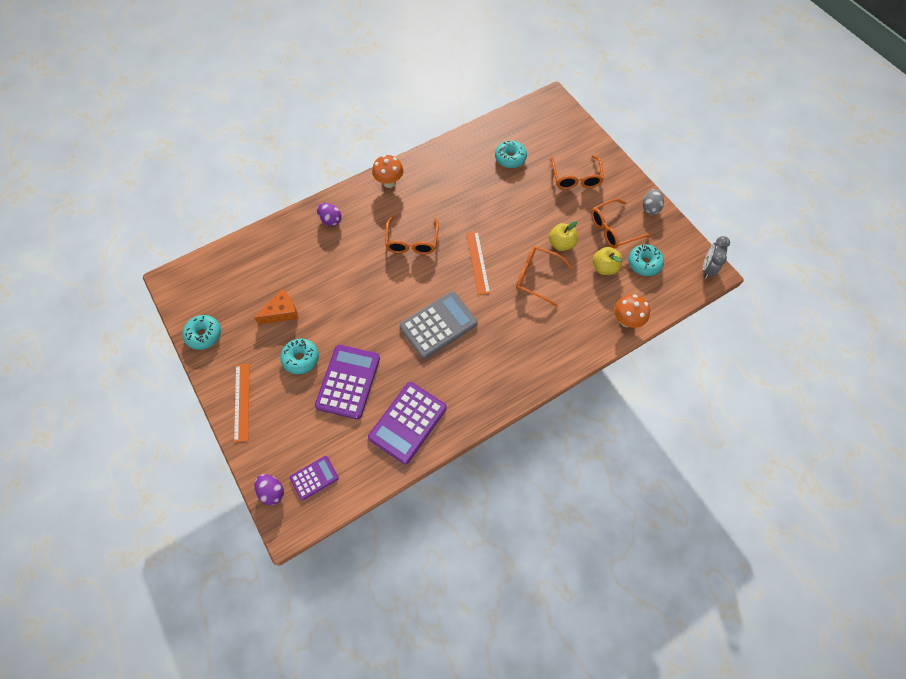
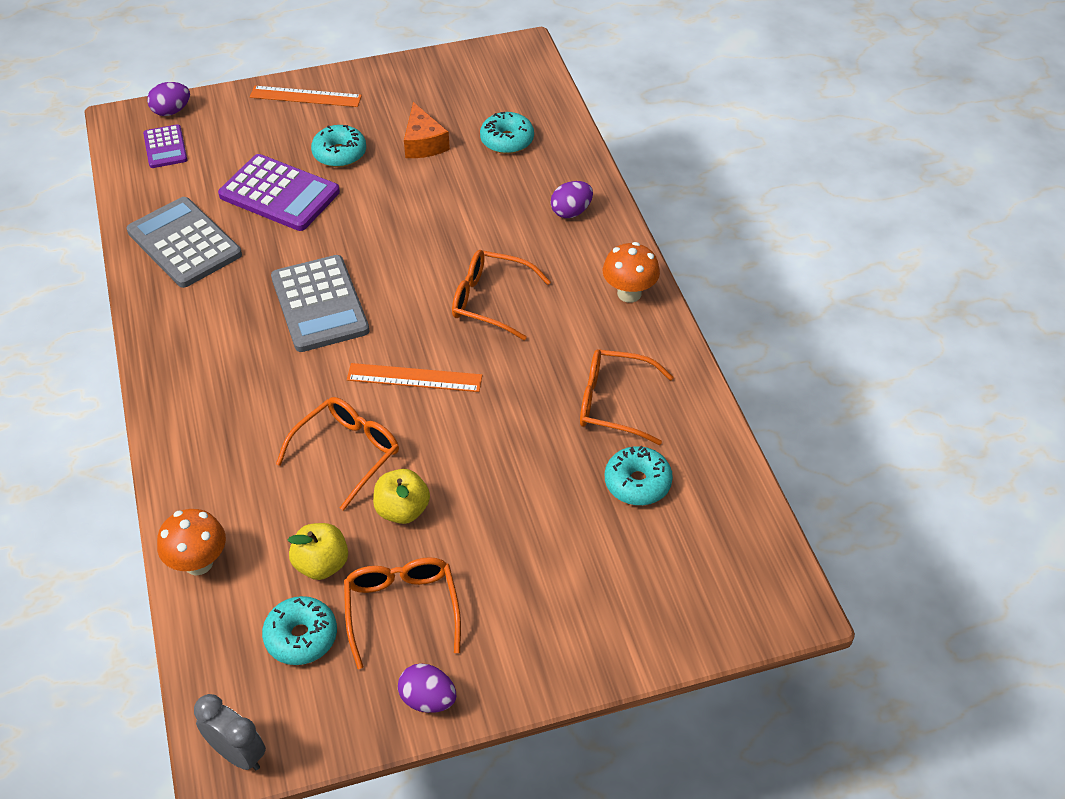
camera: 105 degrees right, 15 degrees down
turquoise donut [182,315,221,350] -> turquoise donut moved to [480,112,534,154]
purple calculator [368,382,447,464] -> grey calculator [127,197,242,288]
orange glasses [551,155,604,189] -> orange glasses moved to [580,349,674,445]
grey egg [643,189,664,215] -> purple egg [398,664,456,713]

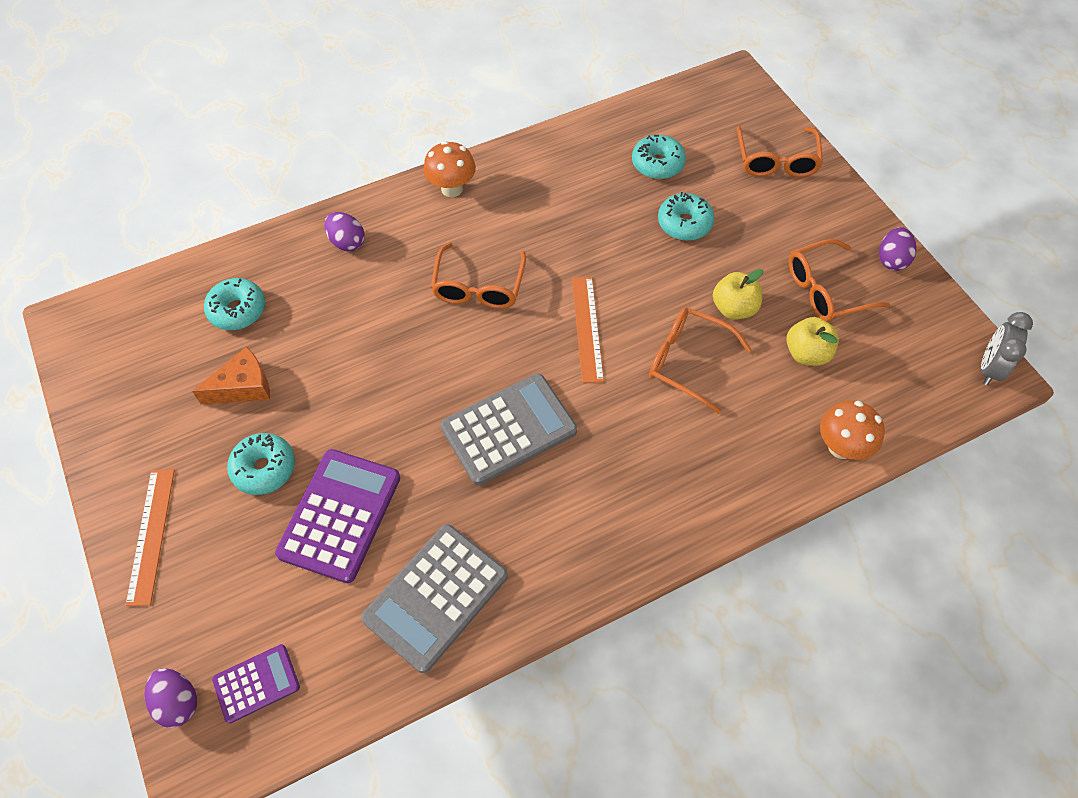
camera: 100 degrees left, 10 degrees up
turquoise donut [262,596,337,665] -> turquoise donut moved to [658,192,714,241]
orange glasses [580,349,674,445] -> orange glasses moved to [737,126,823,177]

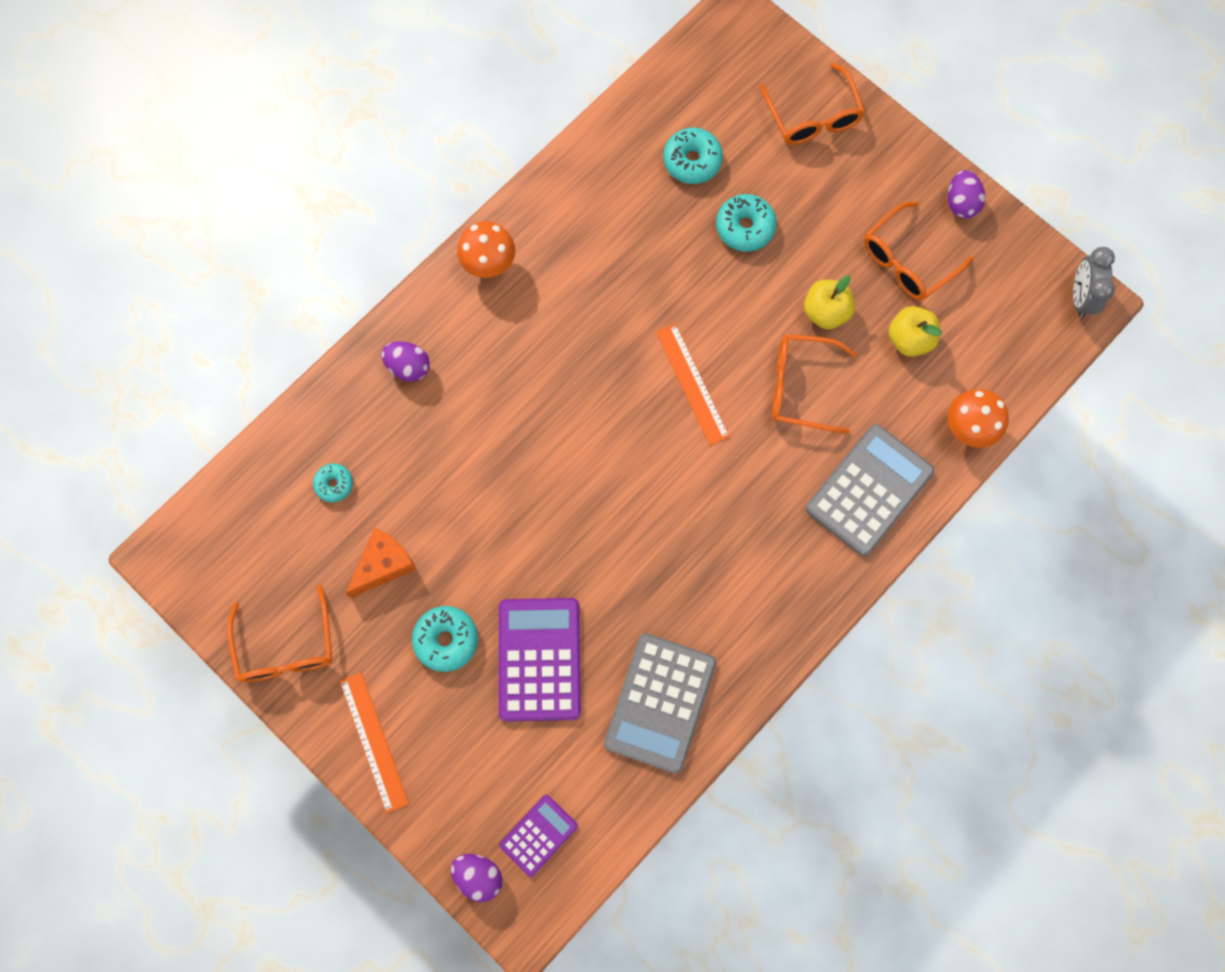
camera: 20 degrees left, 15 degrees up
turquoise donut [204,278,265,330] -> turquoise donut [313,463,353,502], size x0.63
orange glasses [431,243,526,309] -> orange glasses moved to [227,585,332,682]
grey calculator [441,373,577,485] -> grey calculator moved to [806,424,934,556]

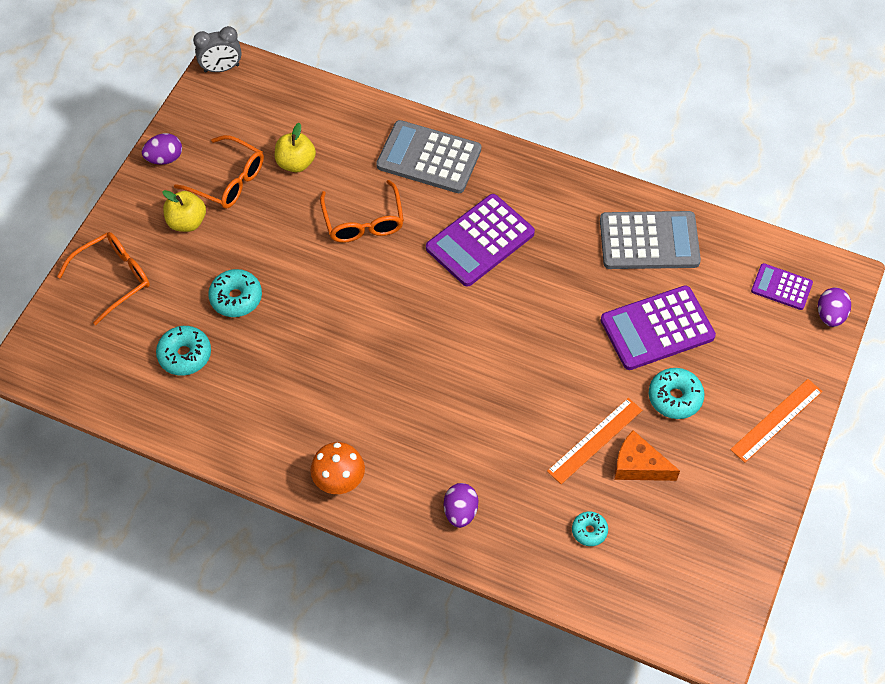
camera: 110 degrees left, 15 degrees down
orange glasses [227,585,332,682] -> none
orange ruler [656,324,730,445] -> orange ruler moved to [547,398,642,484]
yellow apple [804,275,855,329] -> yellow apple moved to [162,190,206,232]
orange mushroom [948,389,1009,448] -> none
none -> purple calculator [426,194,535,287]

